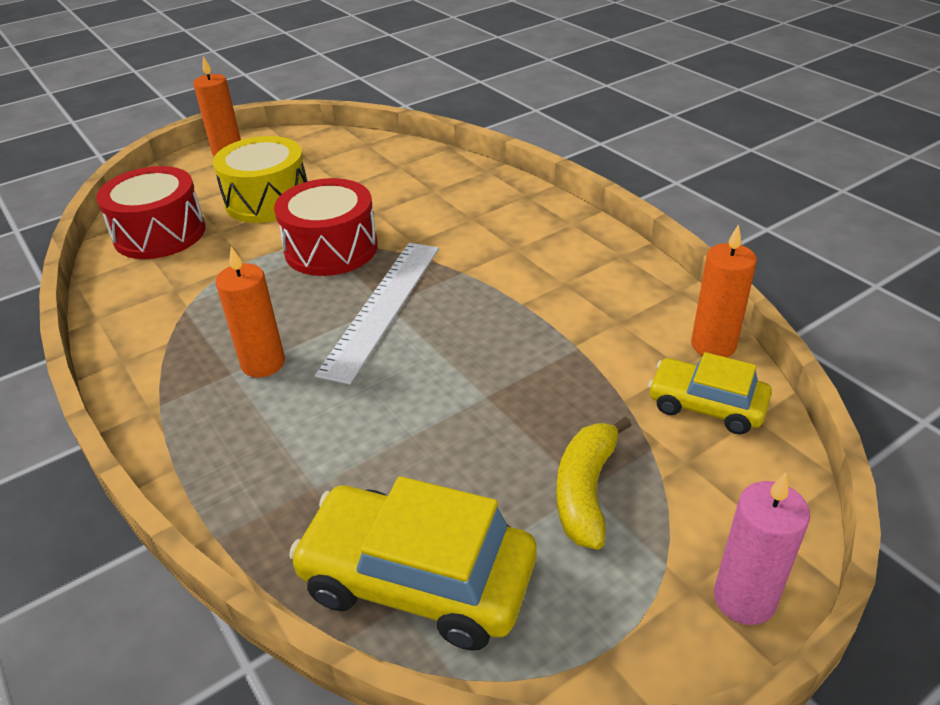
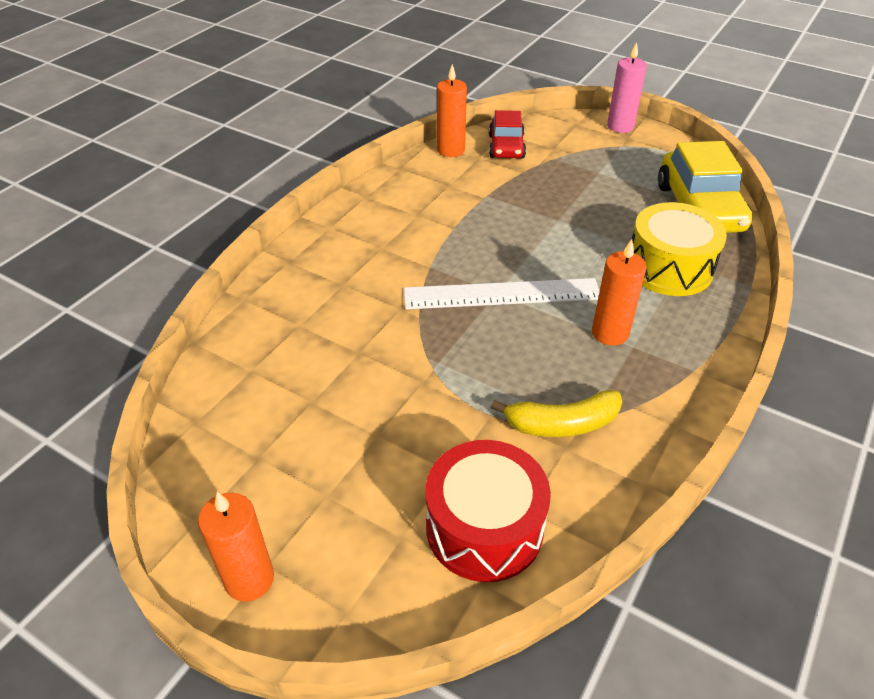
camera: 115 degrees left, 5 degrees up
yellow drum [213,136,307,223] -> yellow drum moved to [632,202,727,296]
red drum [274,178,378,276] -> none
yellow banana [556,417,632,550] -> yellow banana moved to [491,390,622,437]
yellow car [648,352,772,435] -> red car [489,110,526,159]

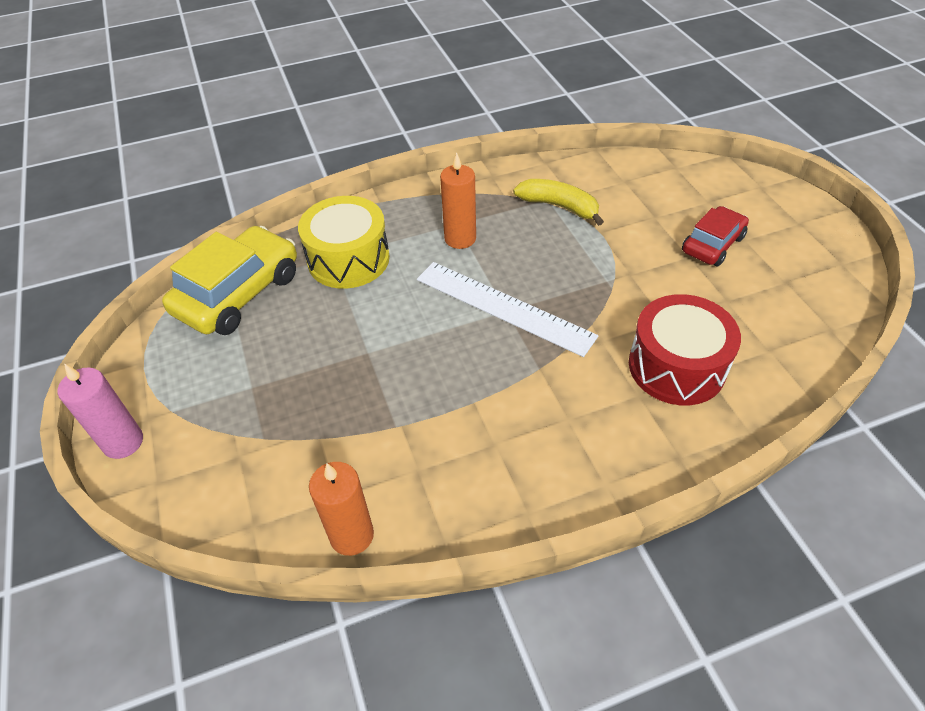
camera: 140 degrees left, 5 degrees up
orange candle [198,492,274,602] -> none
red drum [425,440,551,582] -> red drum moved to [629,294,741,405]
red car [489,110,526,159] -> red car moved to [682,206,749,266]

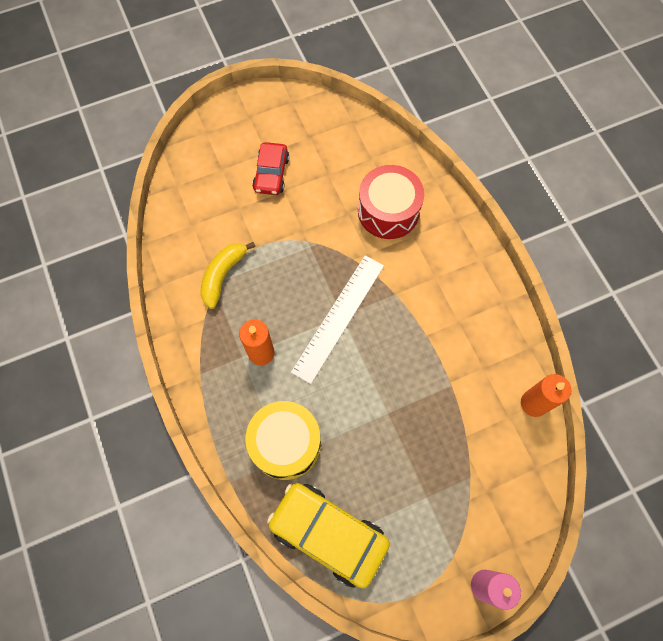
camera: 95 degrees left, 20 degrees up
red car [682,206,749,266] -> red car turned 120 degrees counterclockwise [252,142,289,195]

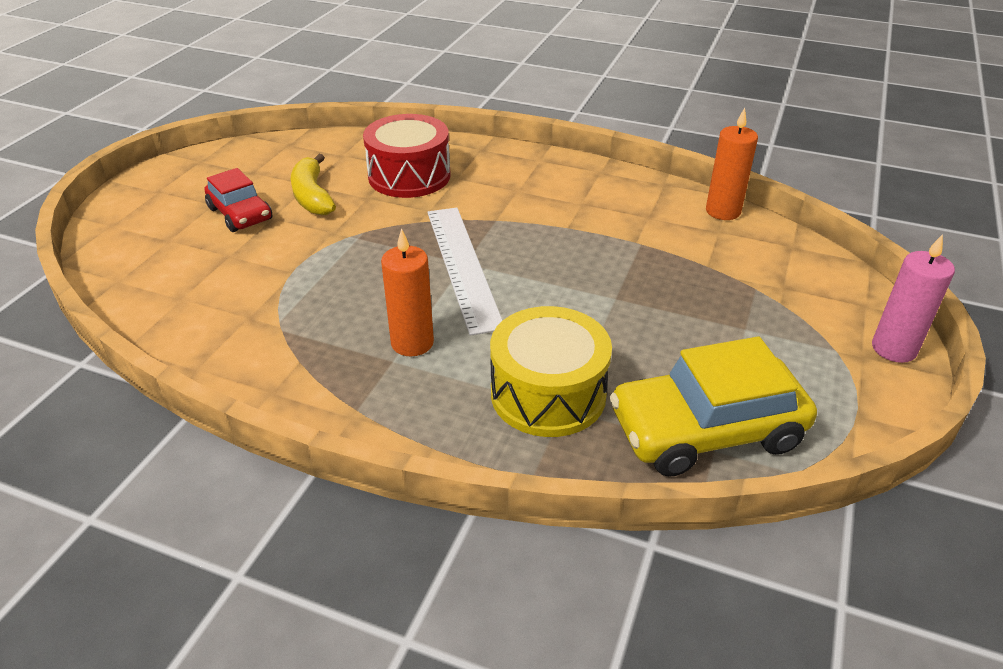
camera: 45 degrees left, 30 degrees down
yellow banana [200,242,256,309] -> yellow banana moved to [291,154,336,215]

